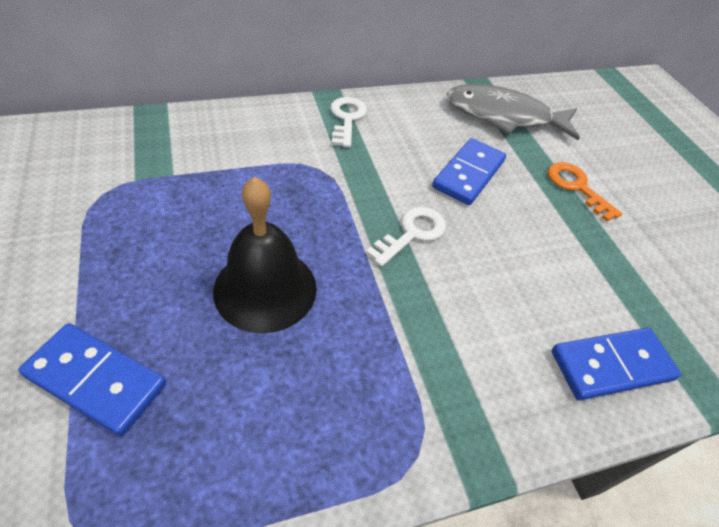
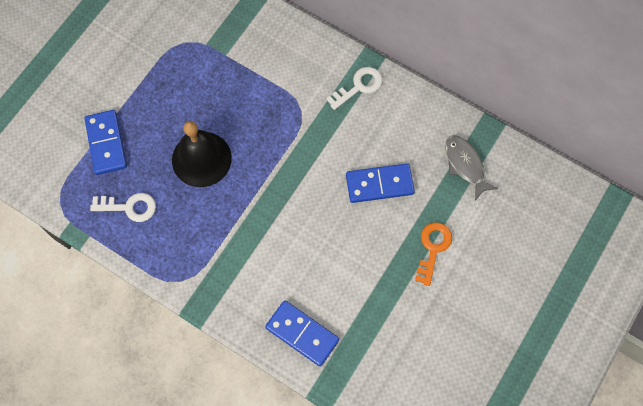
camera: 55 degrees right, 20 degrees up
white key [366,207,446,267] -> white key moved to [90,193,156,222]
grey fish [447,84,580,140] -> grey fish [445,135,498,200], size x0.62

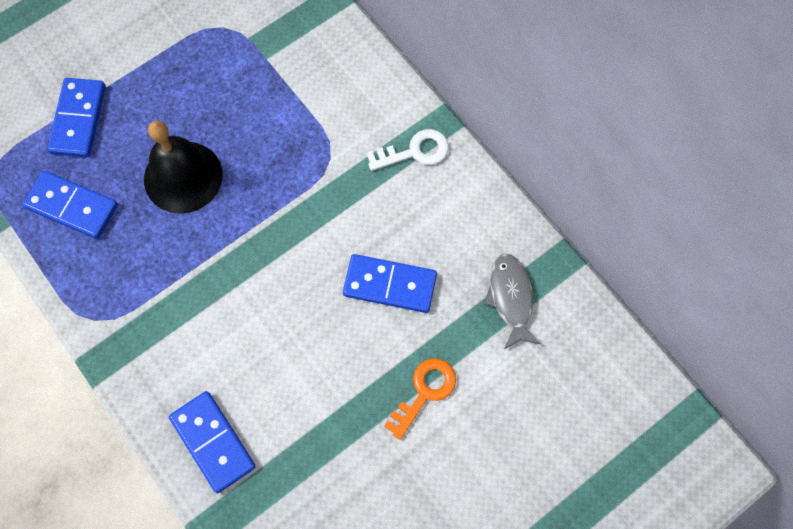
camera: 20 degrees right, 0 degrees up
white key [90,193,156,222] -> blue domino [22,171,118,239]

